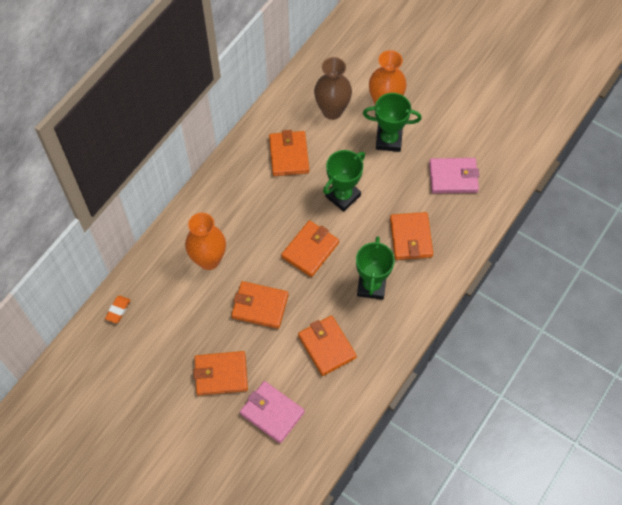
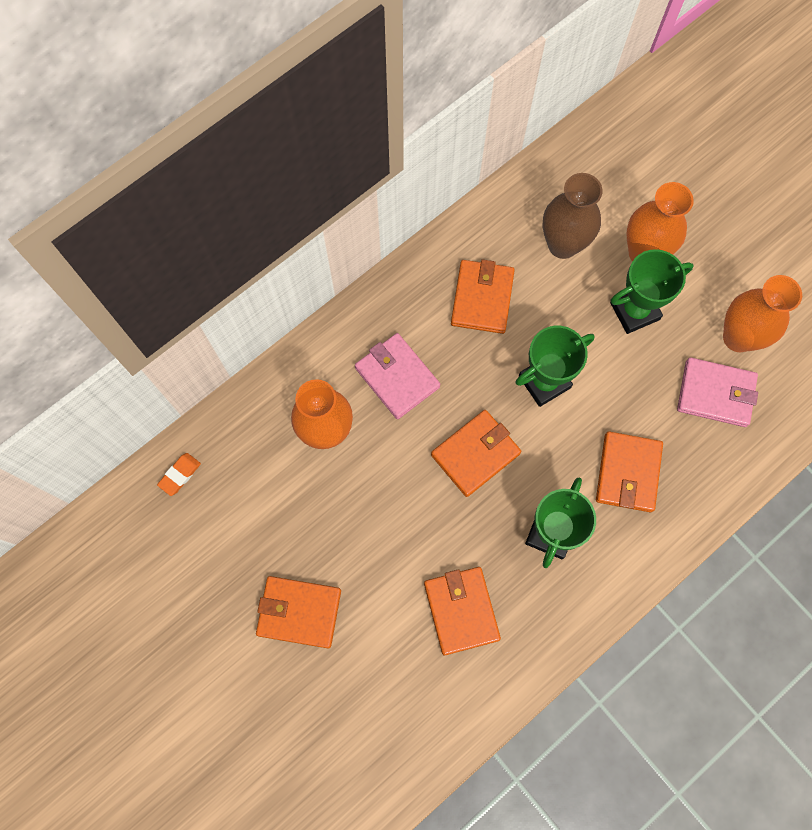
camera: 15 degrees right, 10 degrees up
orange wallet [231,281,289,329] -> none
pink wallet [240,381,305,443] -> pink wallet moved to [355,333,440,419]
green trophy [363,93,422,152] -> green trophy turned 45 degrees counterclockwise [610,249,694,334]
none -> orange vase [723,275,802,352]

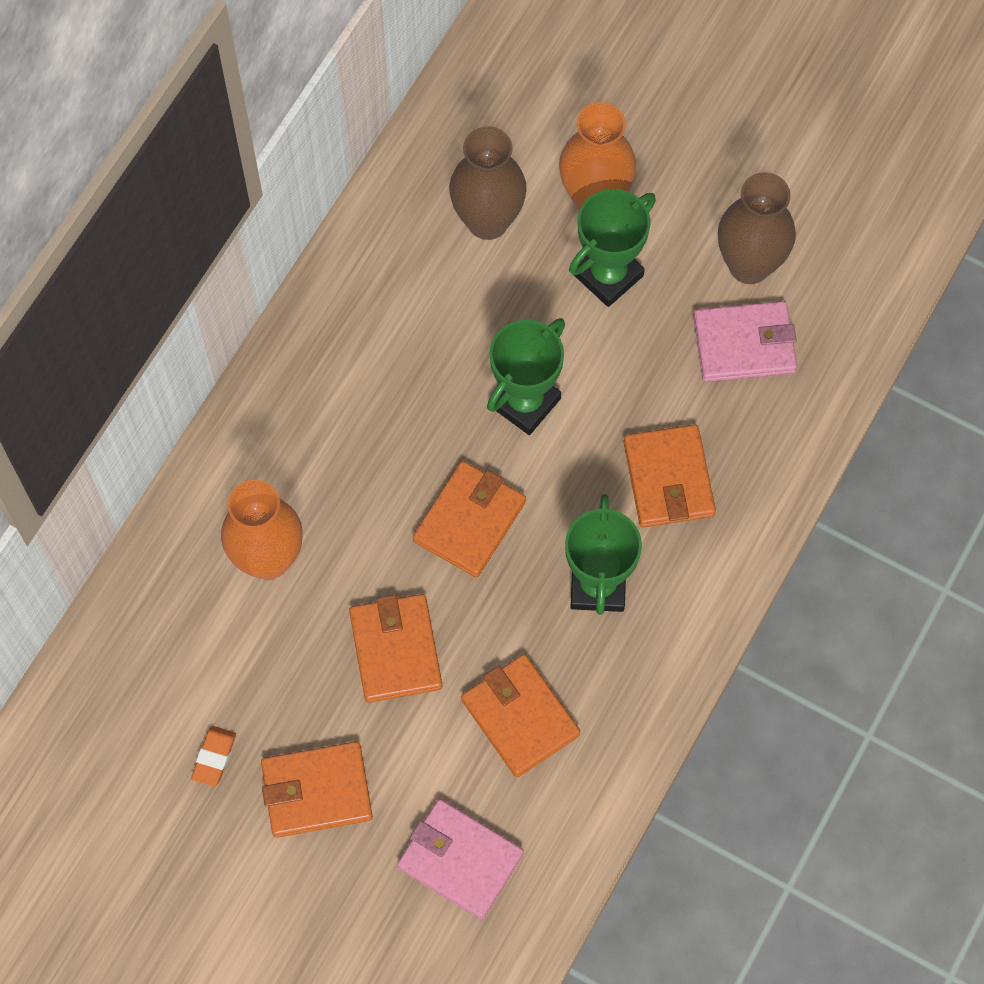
camera: 20 degrees left, 5 degrees down
orange eraser [157,453,201,496] -> orange eraser moved to [191,726,236,787]
pink wallet [355,333,440,419] -> pink wallet moved to [397,799,524,920]
orange wallet [451,259,515,334] -> orange wallet moved to [349,594,442,703]
orange vase [723,275,802,352] -> brown vase [718,172,796,284]

